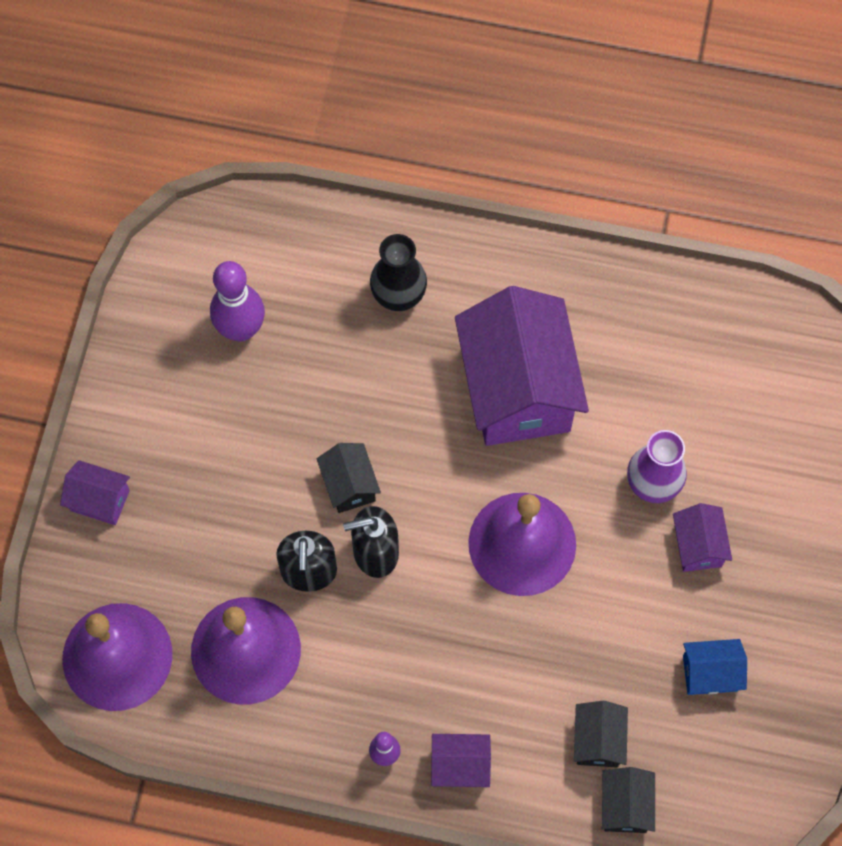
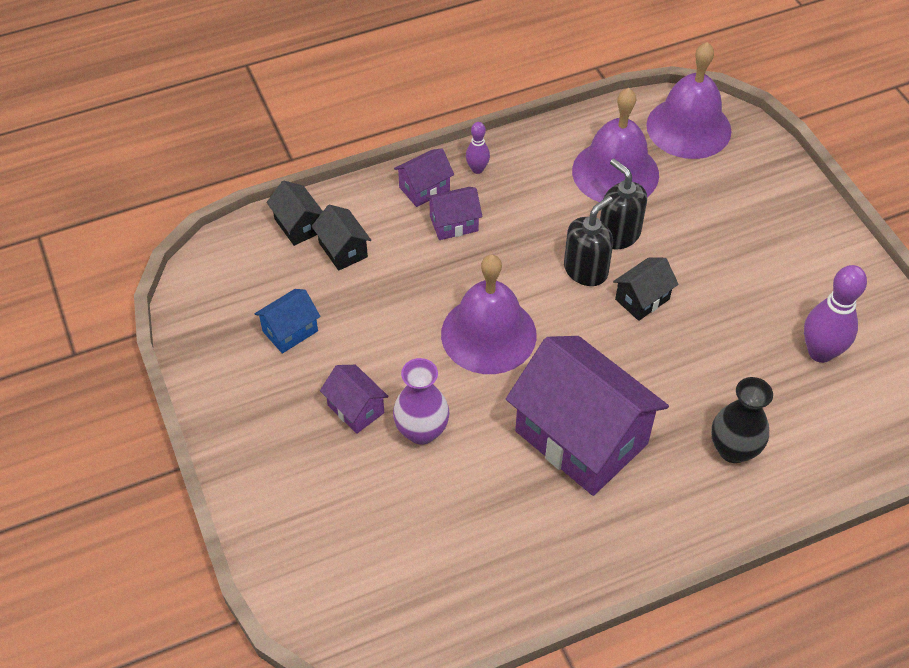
camera: 145 degrees right, 15 degrees down
purple house [60,460,130,525] -> purple house moved to [426,187,483,240]
black house [317,443,381,513] -> black house turned 75 degrees counterclockwise [613,258,679,321]

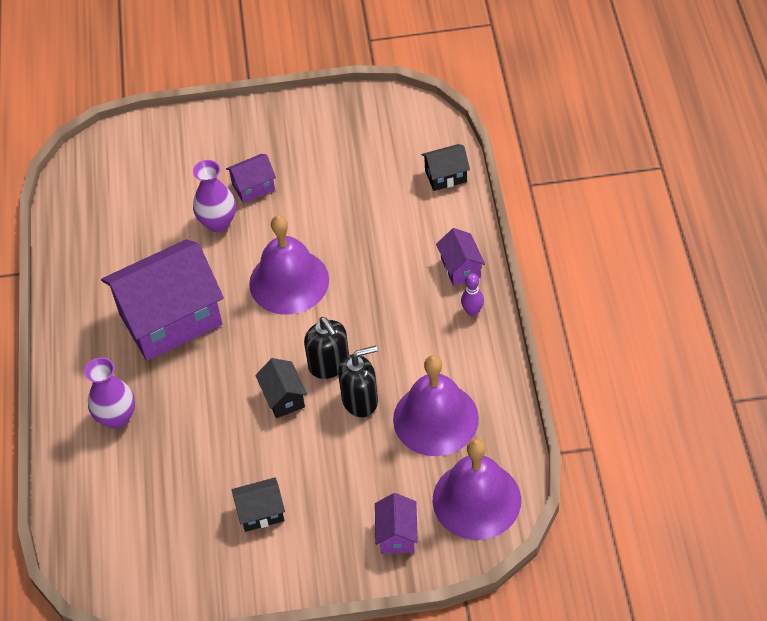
camera: 110 degrees right, 0 degrees up
blue house [254,289,321,354] -> none
black house [312,204,371,271] -> black house moved to [232,477,285,532]
purple house [426,187,483,240] -> purple house moved to [375,493,418,554]
black vase [711,377,773,463] -> purple vase [85,357,135,429]
purple bowling pin [804,265,867,363] -> none

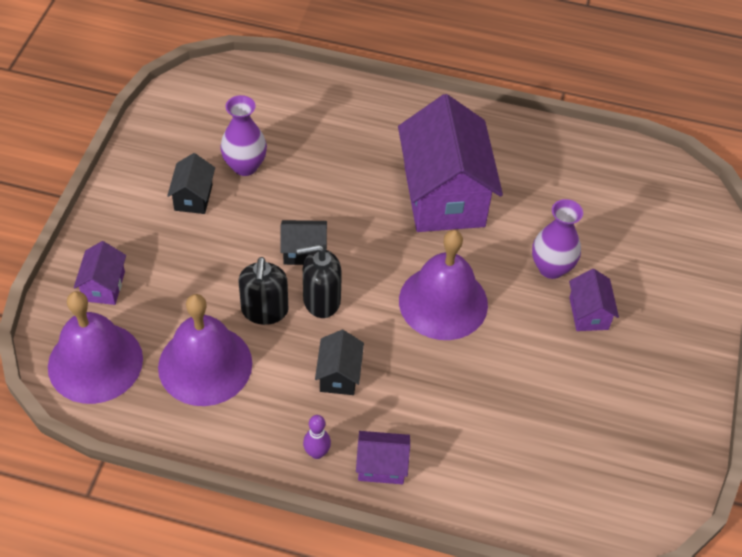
camera: 105 degrees right, 0 degrees up
purple vase [85,357,135,429] -> purple vase moved to [220,95,267,176]
purple house [375,493,418,554] -> purple house turned 75 degrees clockwise [74,241,126,305]
black house [421,144,470,191] -> black house moved to [315,330,364,395]

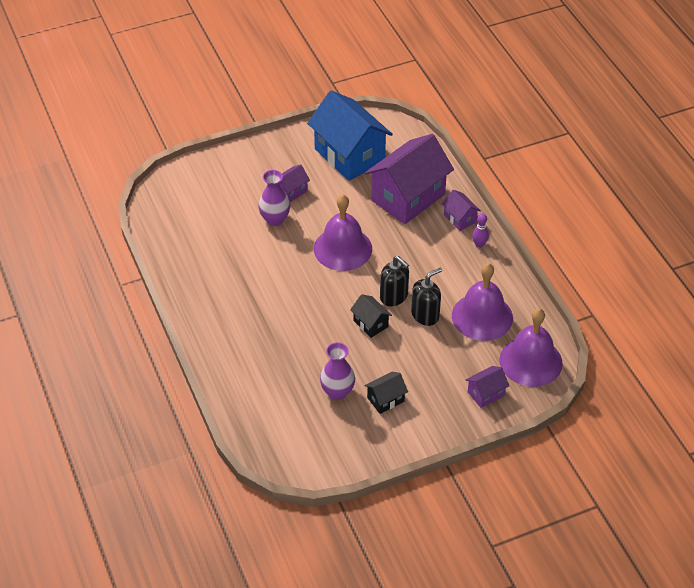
camera: 125 degrees left, 5 degrees down
black house [315,330,364,395] -> none
purple house [398,94,503,232] -> purple house moved to [365,134,454,224]
none -> blue house [307,90,393,181]

